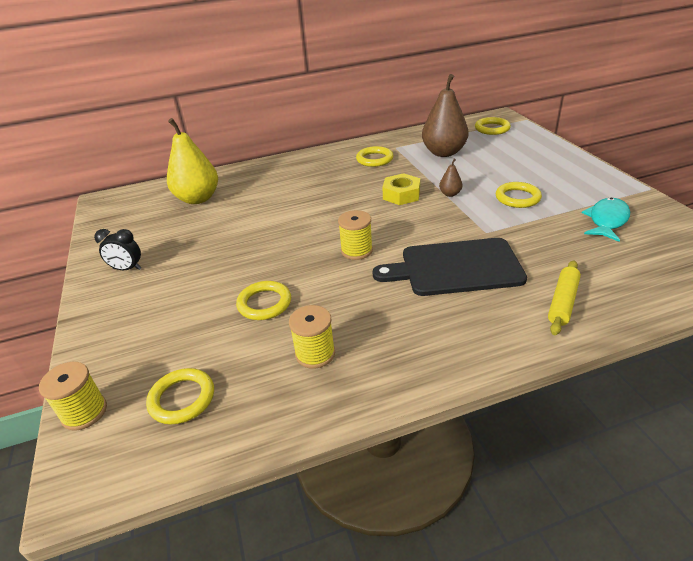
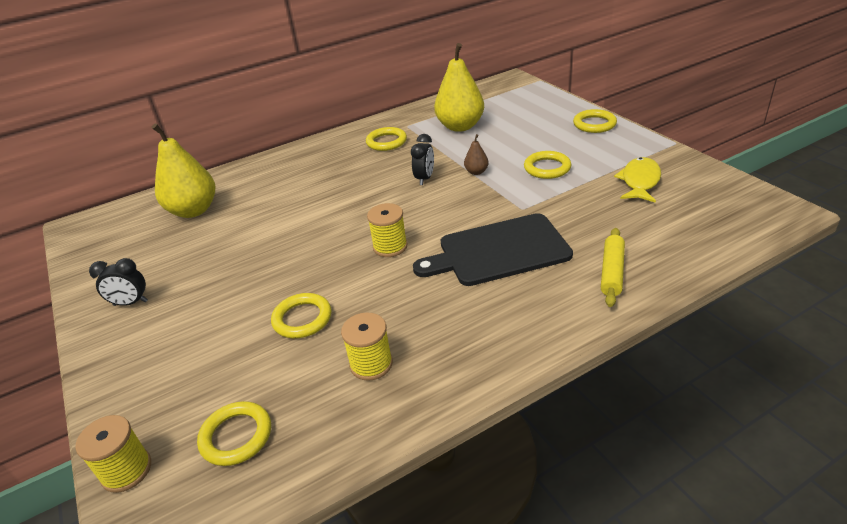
camera: 10 degrees left, 0 degrees up
yellow nut [383,173,420,205] -> black clock [411,134,434,185]
brown pear [422,74,468,157] -> yellow pear [434,43,484,132]
yellow ring [475,117,511,135] -> yellow ring moved to [573,109,617,133]
turquoise fish [582,197,630,242] -> yellow fish [614,157,661,203]

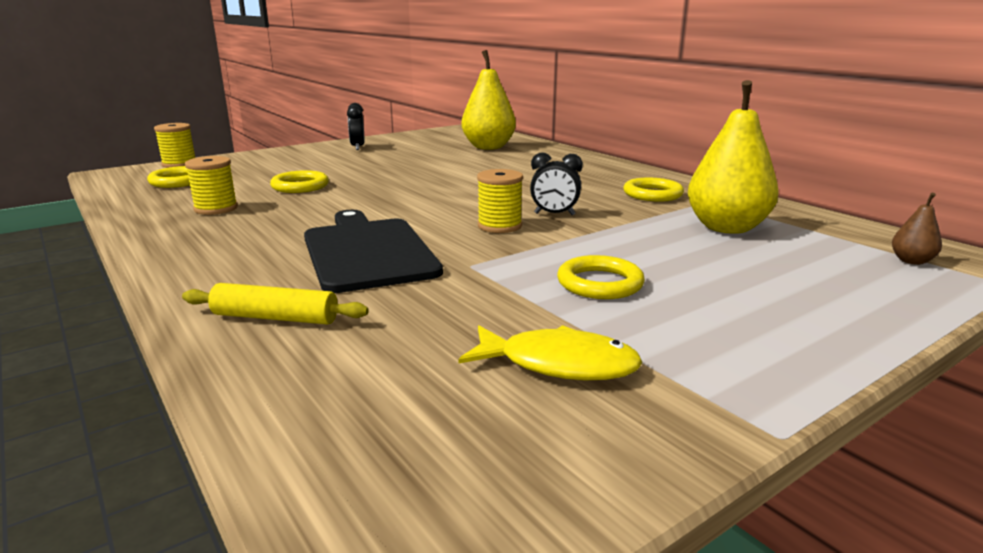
camera: 80 degrees right, 15 degrees down
yellow spool [367,203,407,257] -> yellow spool moved to [477,169,523,233]
brown pear [464,134,489,175] -> brown pear moved to [892,193,942,265]
yellow ring [573,109,617,133] -> none

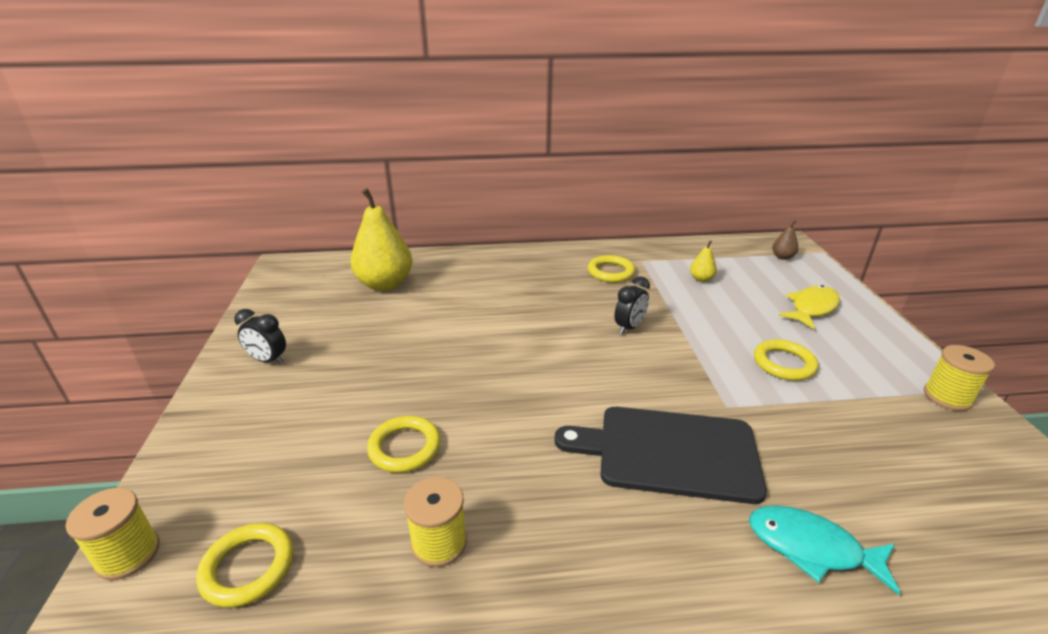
camera: 60 degrees left, 10 degrees up
yellow rolling pin [182,283,369,324] -> turquoise fish [749,506,900,595]
yellow fish [459,325,643,380] -> yellow fish moved to [779,285,840,329]
yellow spool [477,169,523,233] -> yellow spool moved to [924,345,995,411]
yellow pear [688,80,779,234] -> yellow pear [690,241,717,282], size x0.44

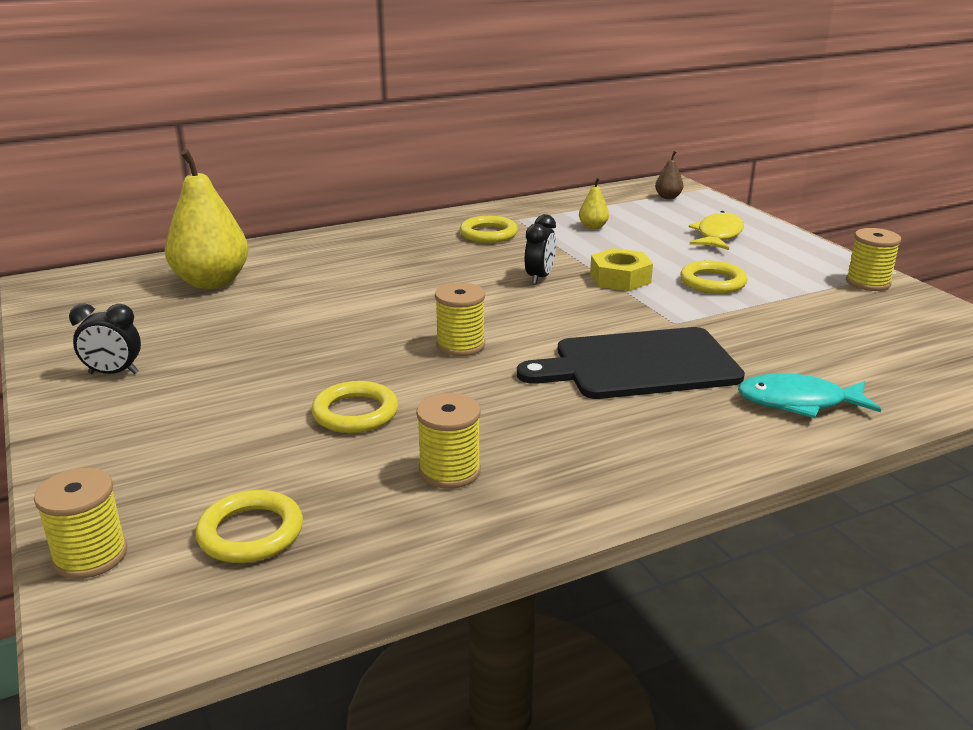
camera: 20 degrees left, 5 degrees down
none -> yellow spool [435,283,485,356]
none -> yellow nut [590,248,653,291]

